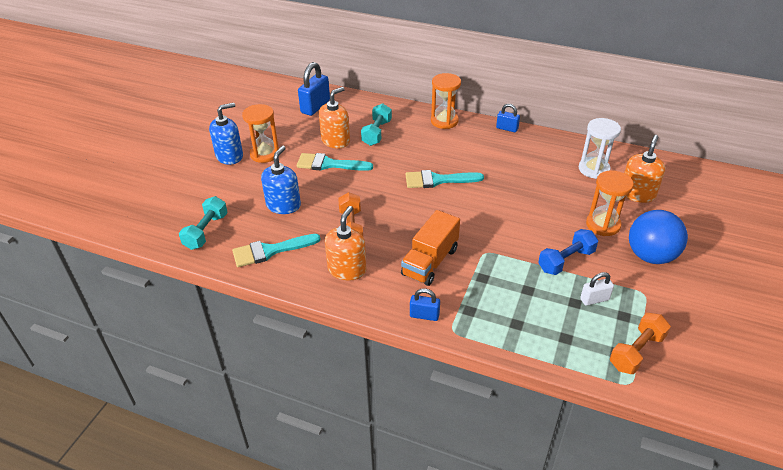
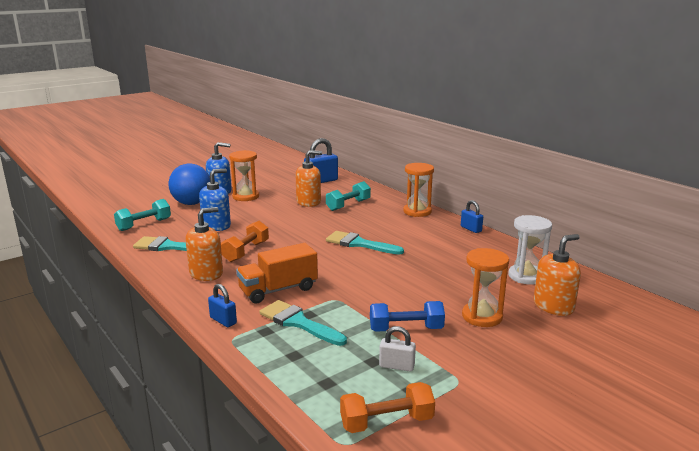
camera: 30 degrees right, 20 degrees down
turquoise brush [297,153,373,171] -> turquoise brush moved to [259,300,347,346]
blue ball [629,210,688,264] -> blue ball moved to [168,164,210,205]

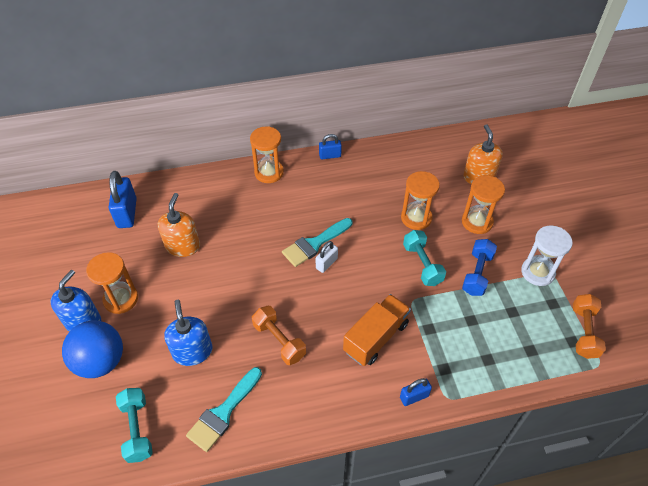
camera: 65 degrees left, 30 degrees up
orange soap dispenser [186,207,223,281] -> none
orange truck [236,243,318,303] -> orange truck turned 135 degrees counterclockwise [343,294,411,366]
turquoise brush [259,300,347,346] -> none
turquoise dumbbell [326,181,371,211] -> turquoise dumbbell moved to [403,230,446,286]
white padlock [379,326,416,371] -> white padlock moved to [316,241,338,273]
white hourglass [508,215,552,285] -> white hourglass moved to [521,225,573,286]
none -> orange hourglass [401,171,440,230]

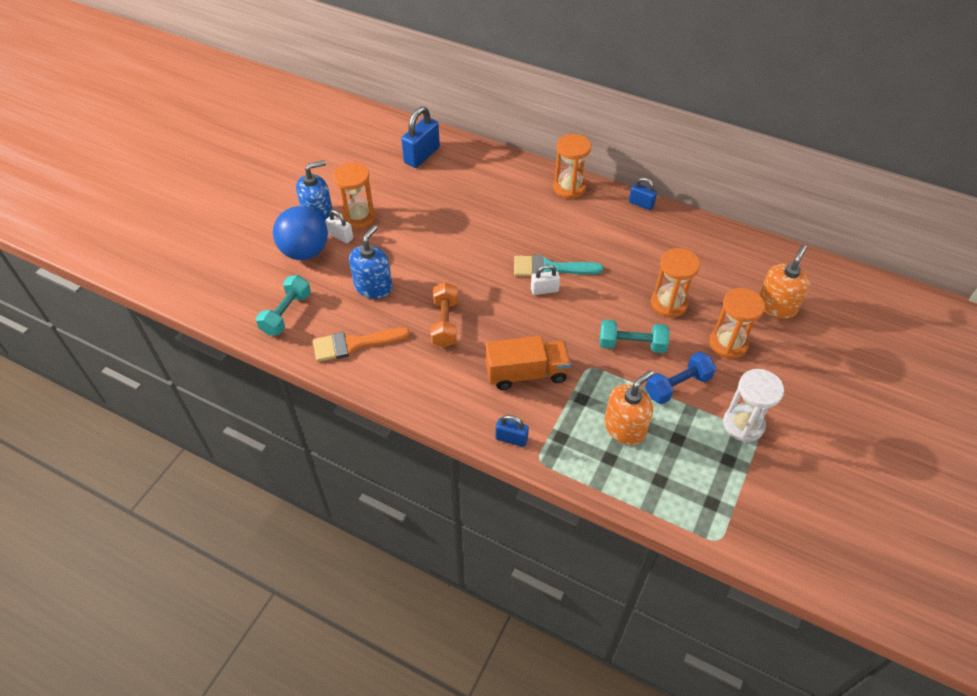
camera: 40 degrees right, 0 degrees up
orange soap dispenser [158,193,200,257] -> orange soap dispenser moved to [604,370,654,445]
turquoise brush [186,367,262,452] -> orange brush [313,328,410,362]
turquoise dumbbell [403,230,446,286] -> turquoise dumbbell turned 75 degrees clockwise [599,320,670,353]
orange dumbbell [573,294,606,359] -> none
none -> white padlock [325,210,353,243]

